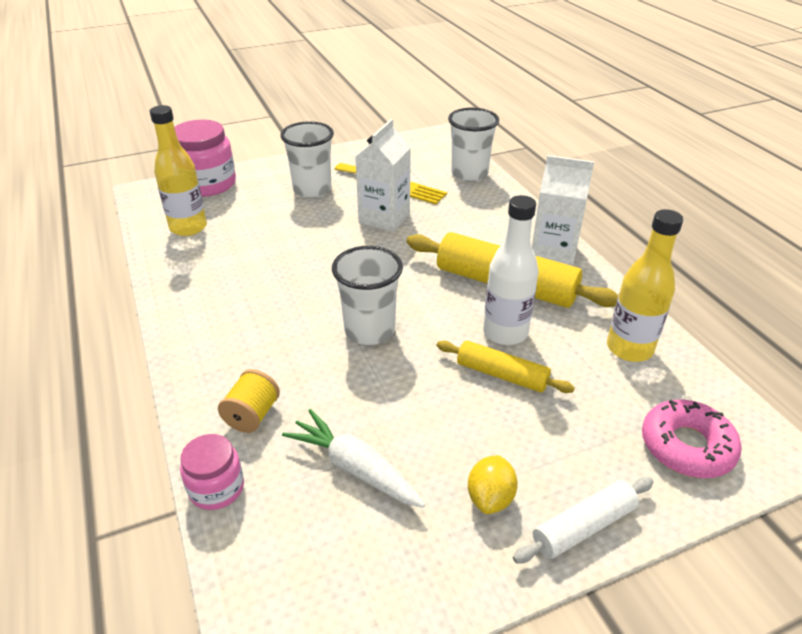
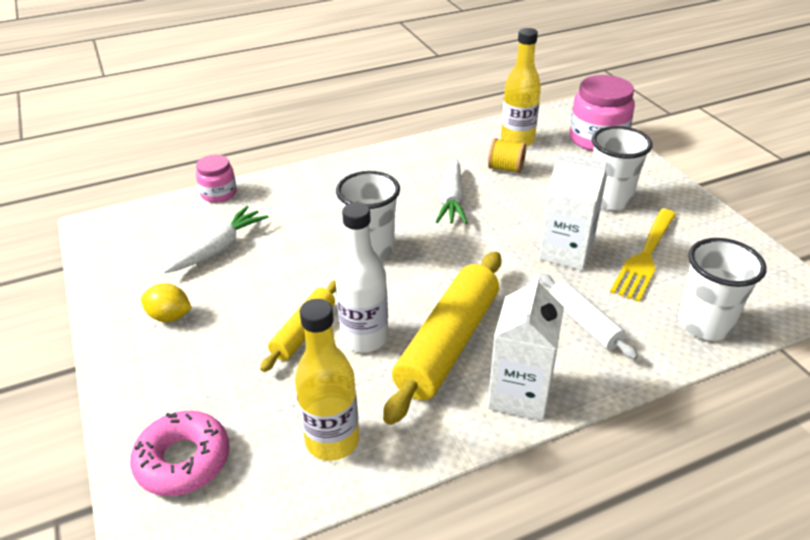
camera: 90 degrees right, 0 degrees up
yellow spool [218,369,280,433] -> yellow spool moved to [488,138,526,173]
white rolling pin [513,477,654,563] -> white rolling pin moved to [540,274,638,360]
none -> white carrot [436,159,467,224]

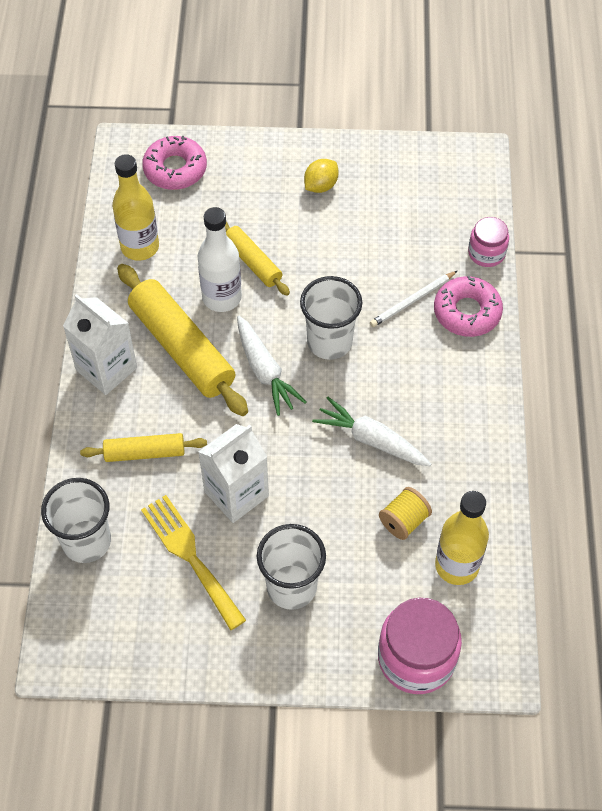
camera: 115 degrees right, 20 degrees up
white carrot [163,206,268,274] -> white carrot moved to [237,315,306,416]
white rolling pin [540,274,638,360] -> yellow rolling pin [80,433,207,462]
none -> white pencil [370,271,457,327]
none -> pink donut [434,276,503,337]

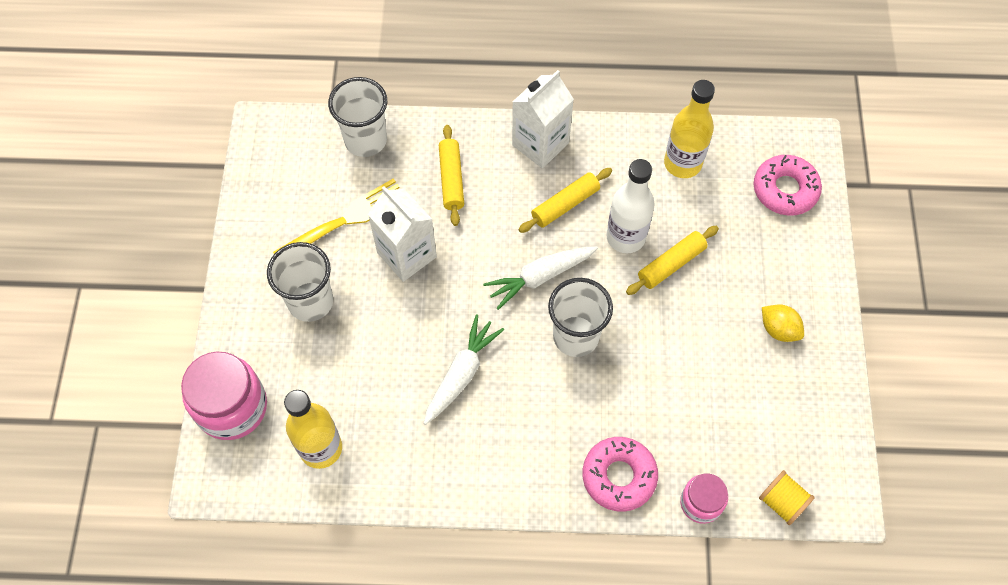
camera: 90 degrees right, 5 degrees up
yellow rolling pin [117,264,248,416] -> yellow rolling pin [518,168,612,233], size x0.56
white pencil [370,271,457,327] -> none
yellow spool [379,487,432,540] -> yellow spool moved to [759,470,815,525]

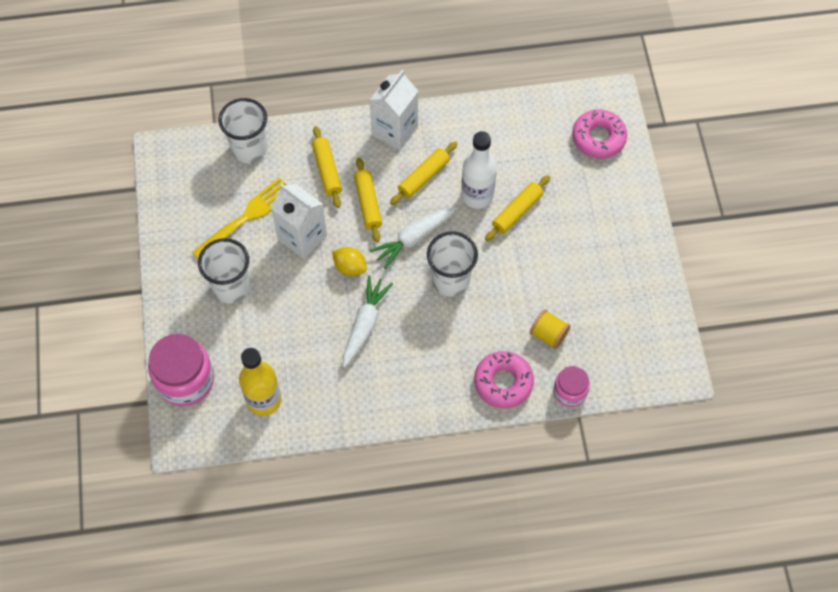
camera: 10 degrees left, 0 degrees up
yellow bottle [664,80,715,178] -> none
yellow spool [759,470,815,525] -> yellow spool moved to [530,309,571,349]
yellow lemon [762,304,804,342] -> yellow lemon moved to [332,247,367,276]
none -> yellow rolling pin [354,158,382,242]

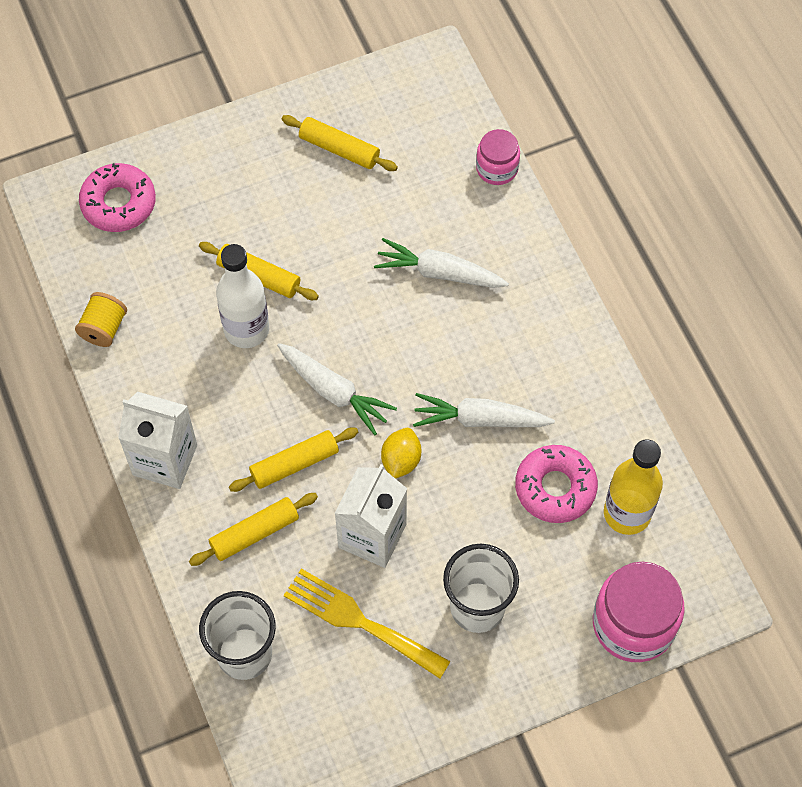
camera: 105 degrees left, 0 degrees up
yellow rolling pin [390,142,457,205] -> yellow rolling pin moved to [282,115,398,171]
white cup [427,232,478,297] -> none
pink donut [474,351,534,408] -> pink donut moved to [515,445,598,523]
yellow spool [530,309,571,349] -> yellow spool moved to [75,292,127,347]
none -> white carrot [374,238,509,288]

